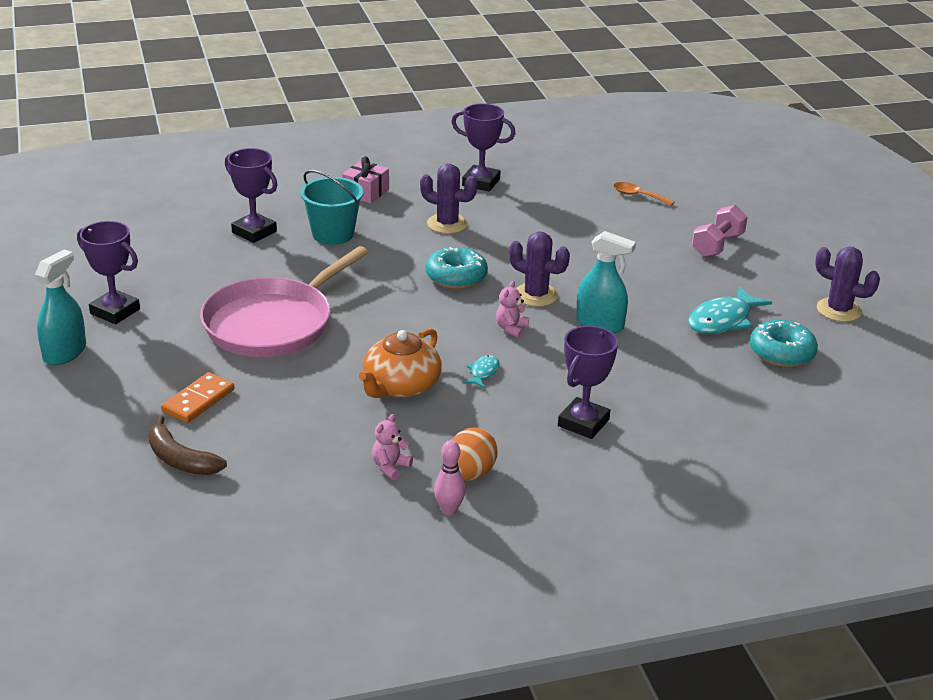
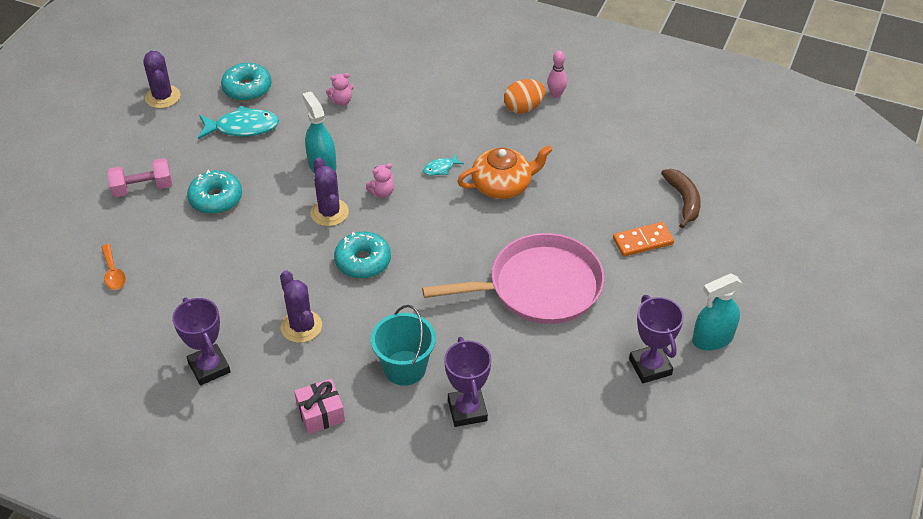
camera: 140 degrees left, 15 degrees up
pink teddy bear [372,414,413,480] -> pink teddy bear moved to [326,73,354,106]
purple trophy [558,326,618,439] -> none
none -> turquoise donut [187,170,242,214]

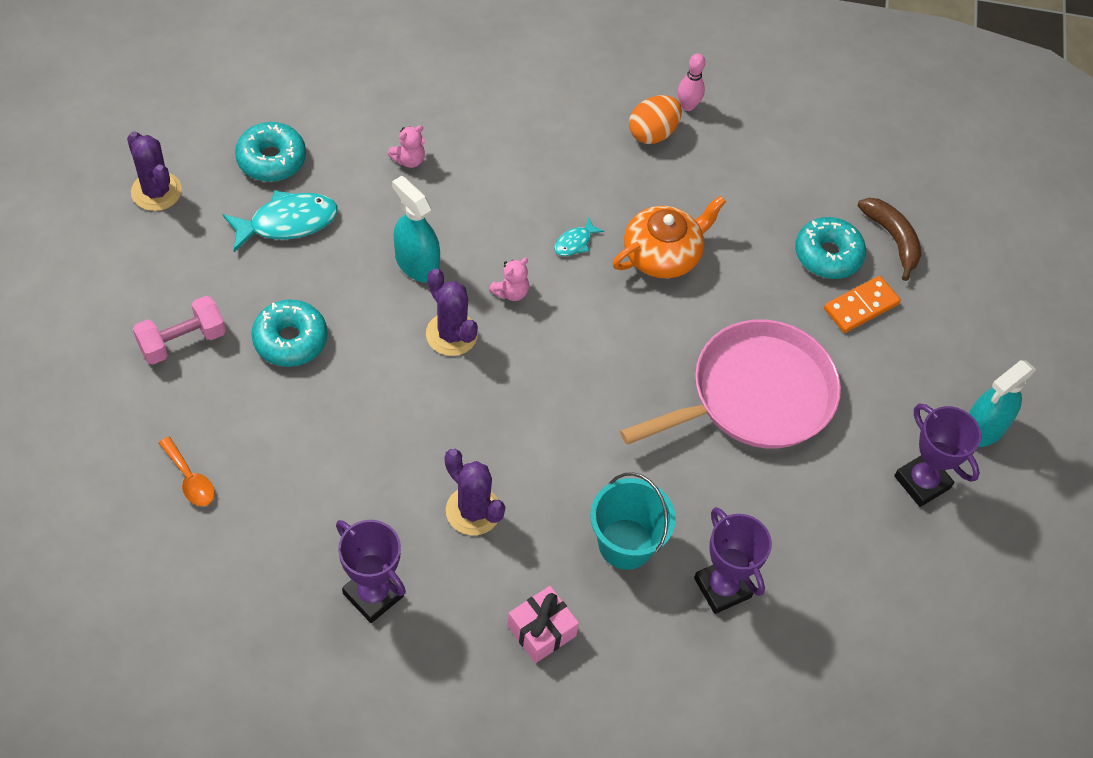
camera: 20 degrees left, 10 degrees up
turquoise donut [334,232,391,279] -> turquoise donut moved to [795,217,866,279]

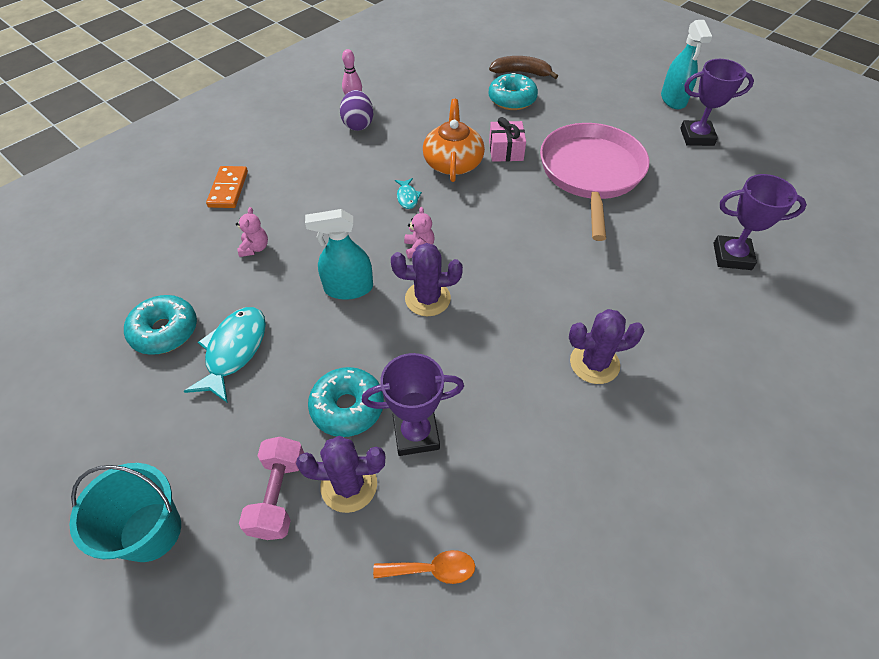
camera: 50 degrees left, 5 degrees down
purple cactus [127,131,182,211] -> purple cactus moved to [296,436,386,513]
purple trophy [336,520,406,623] -> purple trophy moved to [362,353,464,456]
pink gift [507,586,579,663] -> pink gift moved to [489,117,526,162]
turquoise bucket [590,472,676,570] -> turquoise bucket moved to [70,463,181,562]
orange egg [629,95,682,144] -> purple egg [340,90,373,131]
orange domino [824,276,901,333] -> orange domino moved to [206,166,248,208]

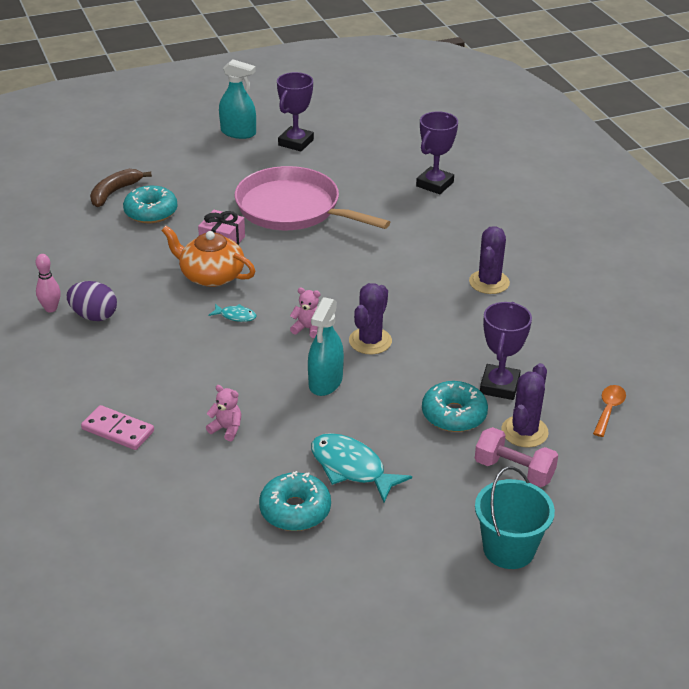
camera: 65 degrees left, 15 degrees down
orange domino [206,166,248,208] -> pink domino [81,405,154,450]

